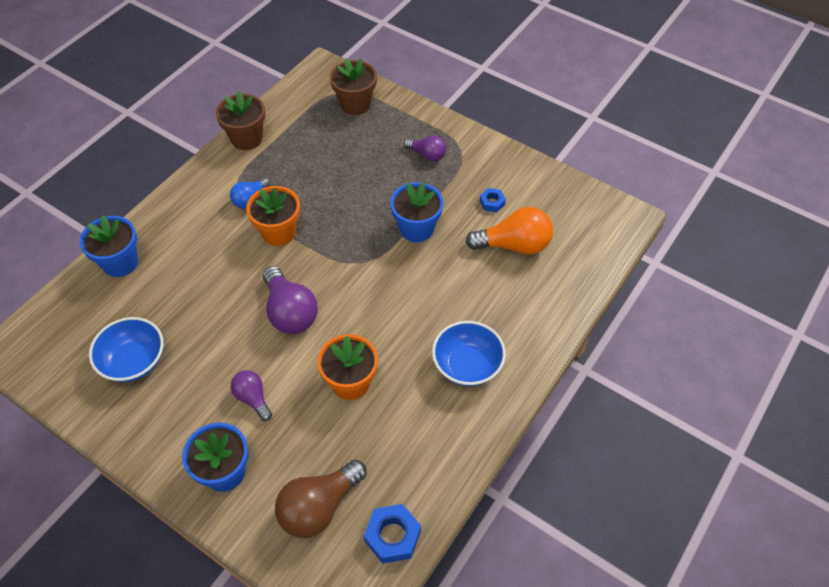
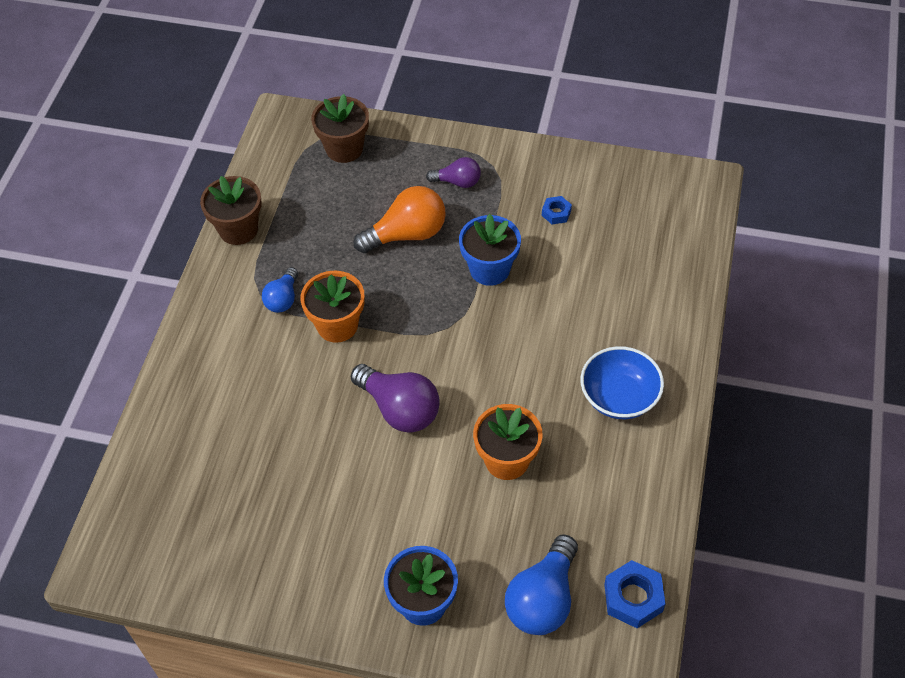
camera: 20 degrees left, 0 degrees up
blue flower pot [79,215,138,277] -> none
blue bowl [89,317,163,382] -> none
purple light bulb [231,370,272,421] -> none
brown light bulb [275,460,366,538] -> blue light bulb [505,535,578,635]
orange light bulb [466,207,553,255] -> orange light bulb moved to [354,186,446,253]

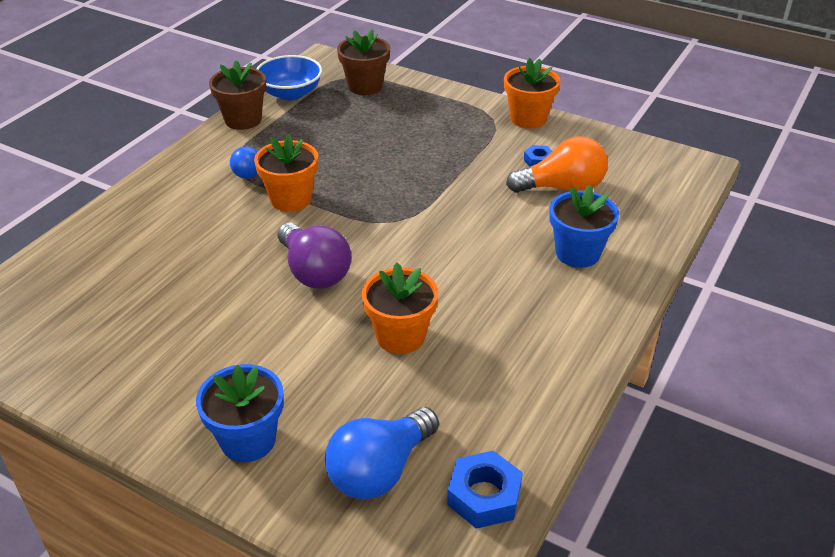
camera: 15 degrees right, 15 degrees down
orange light bulb [354,186,446,253] -> orange light bulb moved to [506,136,608,193]
purple light bulb [426,157,481,188] -> none
blue flower pot [459,214,521,286] -> blue flower pot moved to [549,185,619,268]
blue bowl [580,346,664,419] -> blue bowl moved to [256,55,322,100]
none -> orange flower pot [504,58,560,128]

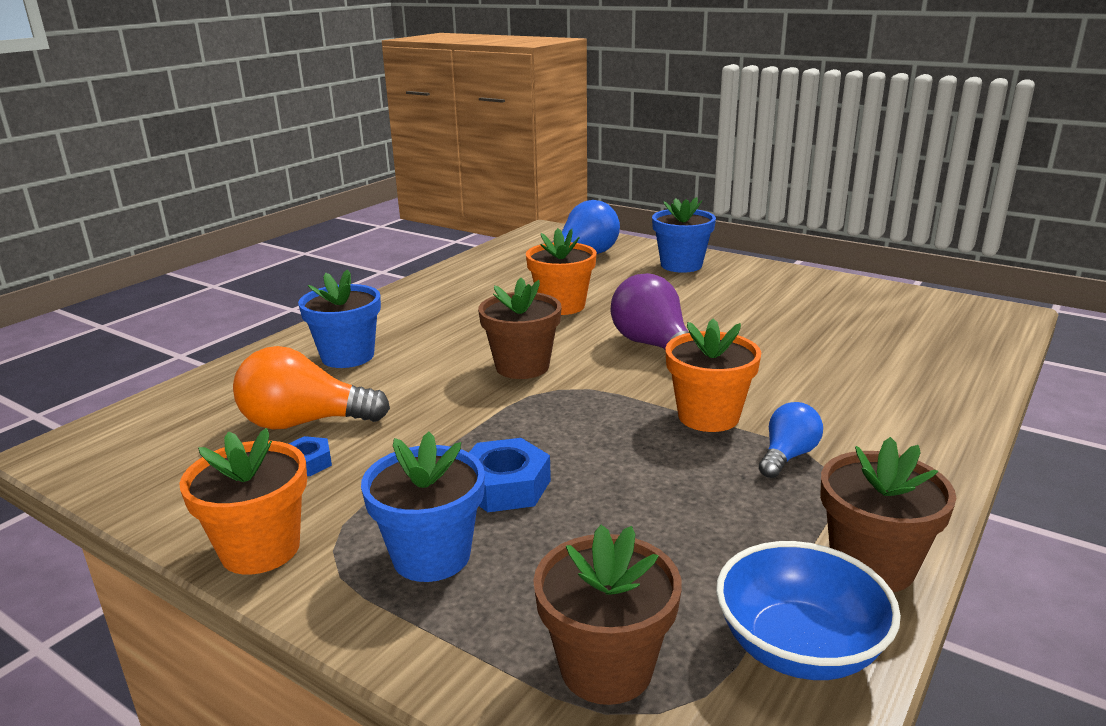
camera: 175 degrees left, 15 degrees down
blue nut [447,451,523,529] -> blue nut moved to [469,438,551,512]
none -> blue flower pot [361,432,485,582]
none -> brown flower pot [478,278,561,379]

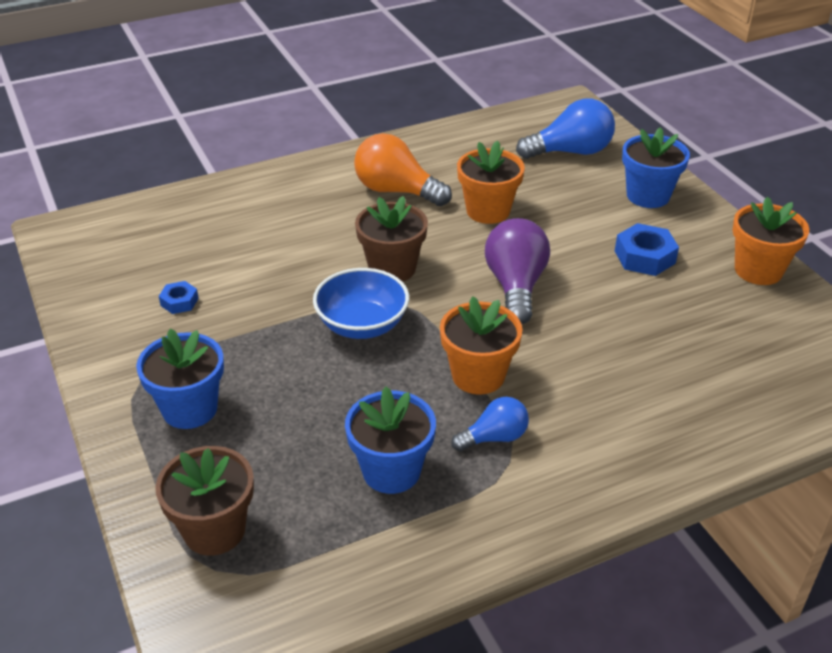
camera: 30 degrees right, 15 degrees up
orange flower pot [180,428,307,575] -> orange flower pot moved to [732,196,809,285]
orange light bulb [233,346,390,430] -> orange light bulb moved to [354,133,452,206]
blue flower pot [298,269,381,368] -> blue flower pot moved to [345,387,436,494]
blue nut [469,438,551,512] -> blue nut moved to [615,223,679,276]
blue bowl [716,541,901,680] -> blue bowl moved to [313,268,409,339]
brown flower pot [820,437,956,592] -> none

